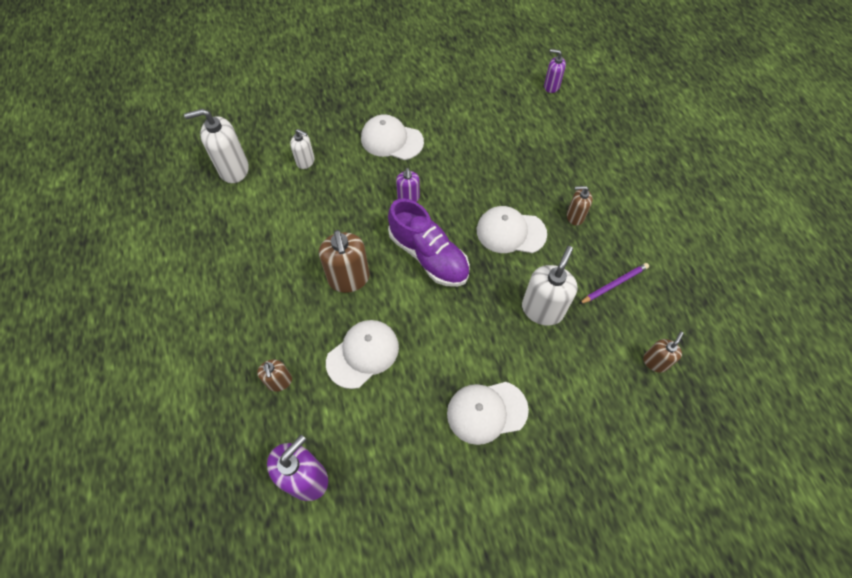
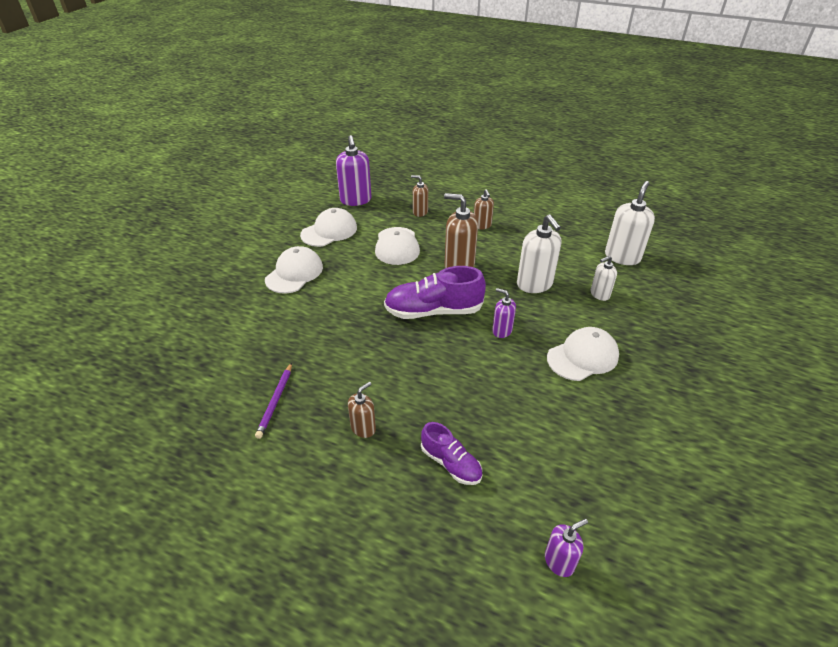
camera: 130 degrees right, 20 degrees down
white cap [477,206,547,253] -> white cap moved to [300,208,357,247]
white soap dispenser [522,246,578,326] -> white soap dispenser moved to [517,214,561,293]
brown soap dispenser [643,332,684,372] -> brown soap dispenser moved to [474,189,494,229]
none -> purple shoe [421,422,482,485]

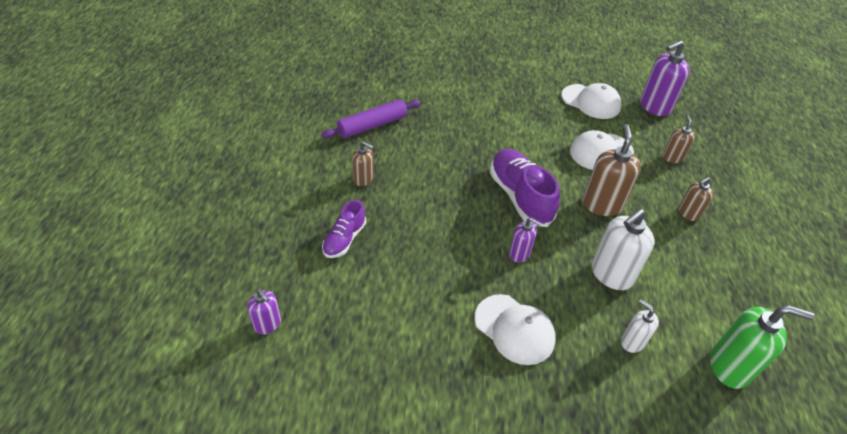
camera: 70 degrees right, 5 degrees up
purple pencil [255,363,292,439] -> purple rolling pin [321,99,421,139]
white cap [265,246,323,294] -> none
purple soap dispenser [492,288,516,338] -> purple soap dispenser turned 105 degrees clockwise [509,218,542,263]
white soap dispenser [605,181,655,265] -> green soap dispenser [710,305,815,389]

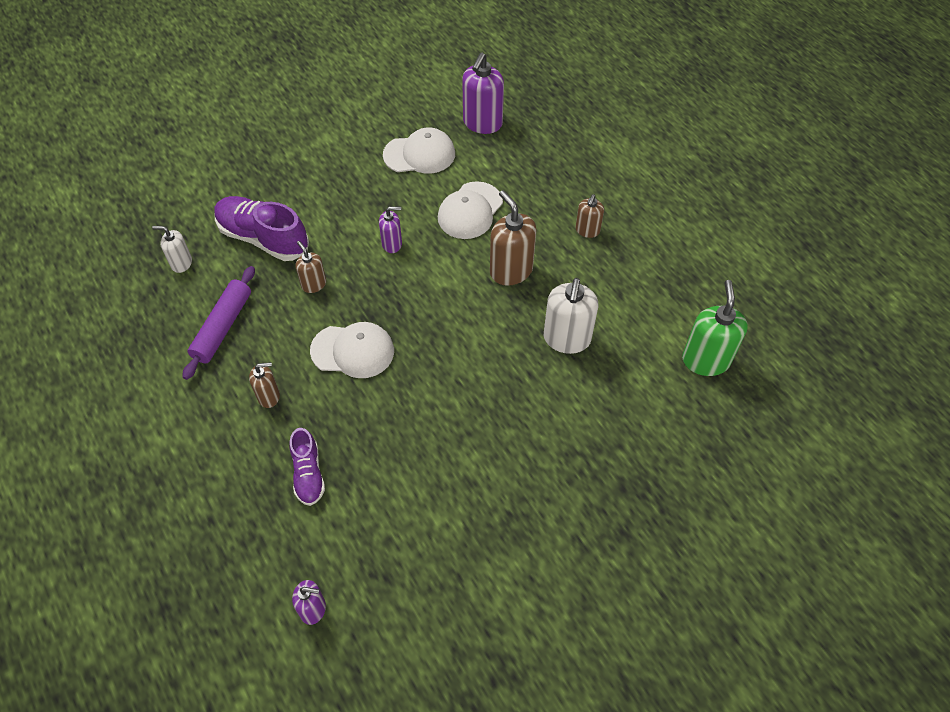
camera: 35 degrees left, 10 degrees up
white cap [474,294,556,365] -> white cap moved to [310,322,394,378]
purple shoe [490,149,560,227] -> purple shoe moved to [214,196,309,261]
purple soap dispenser [509,218,542,263] -> purple soap dispenser moved to [379,206,402,253]
white soap dispenser [621,300,659,353] -> white soap dispenser moved to [152,226,192,273]
brown soap dispenser [663,115,695,163] -> brown soap dispenser moved to [296,241,326,293]
green soap dispenser [710,305,815,389] -> green soap dispenser turned 60 degrees counterclockwise [682,280,748,376]

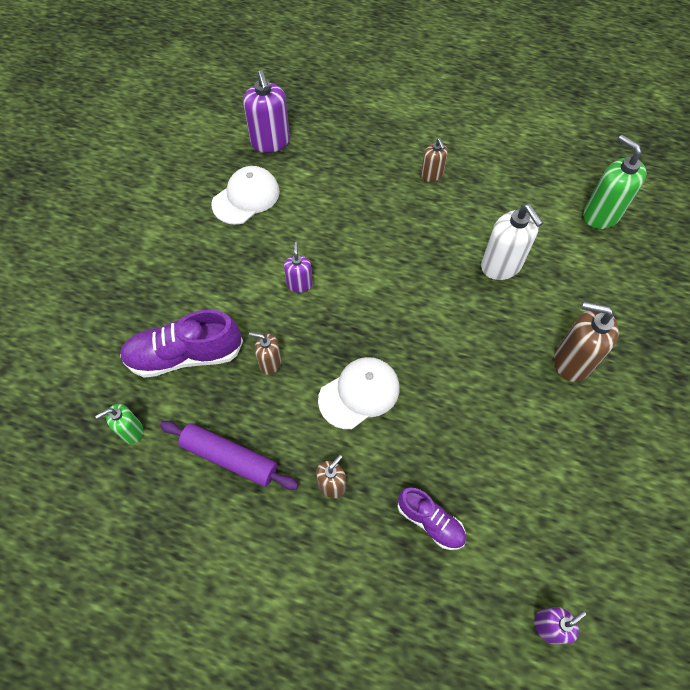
camera: 40 degrees left, 5 degrees up
white soap dispenser [152,226,192,273] -> green soap dispenser [95,404,143,444]
purple rolling pin [183,266,255,380] -> purple rolling pin turned 45 degrees counterclockwise [160,421,299,490]
purple soap dispenser [379,206,402,253] -> purple soap dispenser turned 45 degrees counterclockwise [284,242,313,293]
white cap [438,181,503,239] -> none
brown soap dispenser [490,190,536,286] -> brown soap dispenser moved to [554,302,619,382]

